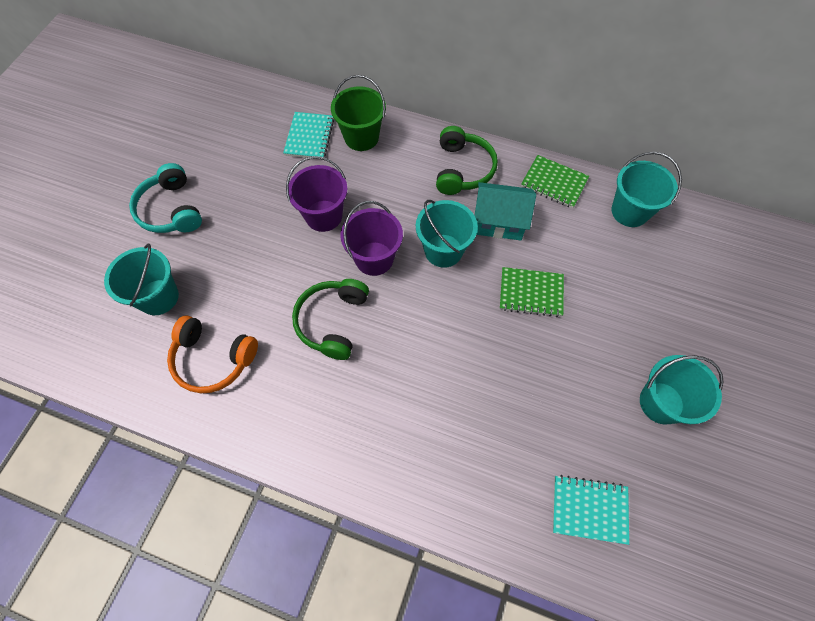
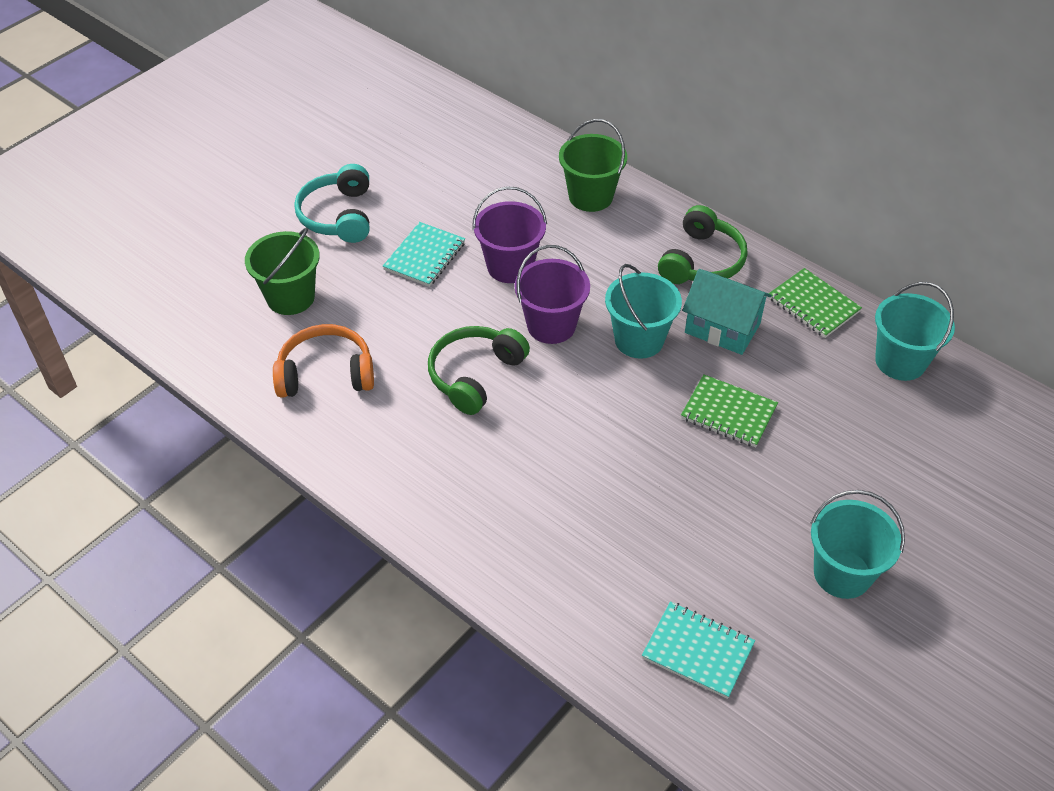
camera: 20 degrees right, 15 degrees down
turquoise bucket [104,243,179,315] -> green bucket [245,228,320,315]
orange headphones [167,315,258,393] -> orange headphones turned 135 degrees clockwise [273,324,374,398]
turquoise notebook [283,112,334,158] -> turquoise notebook moved to [383,222,465,287]

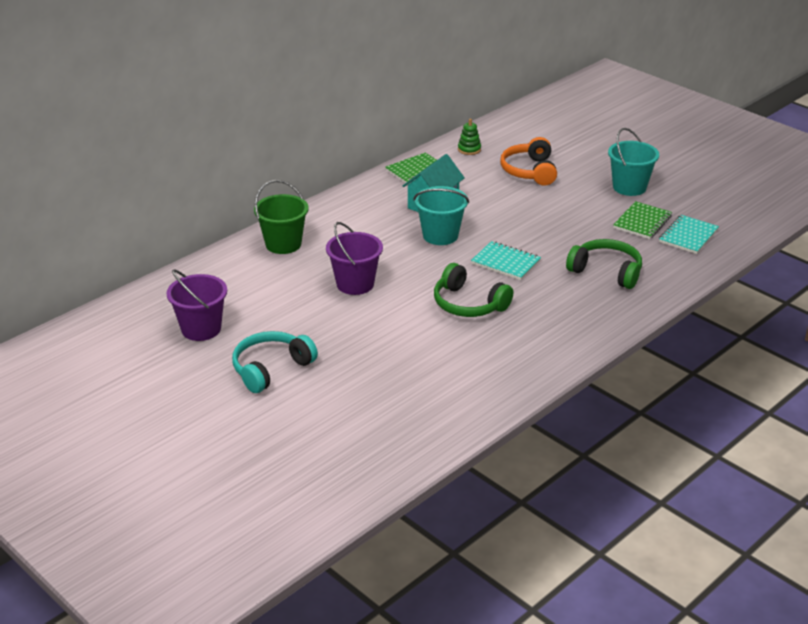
camera: 85 degrees left, 15 degrees down
green bucket [245,228,320,315] -> none
orange headphones [273,324,374,398] -> orange headphones moved to [500,137,557,186]
turquoise headphones [294,164,369,243] -> turquoise headphones turned 135 degrees clockwise [232,331,318,393]
turquoise notebook [383,222,465,287] -> turquoise notebook moved to [471,241,541,280]
purple bucket [515,245,590,344] -> purple bucket moved to [167,269,227,341]
green headphones [658,205,748,284] -> green headphones moved to [566,239,642,289]
green notebook [681,374,778,447] -> green notebook moved to [613,201,672,239]
turquoise bucket [875,282,955,381] -> green stacking toy [458,119,481,155]

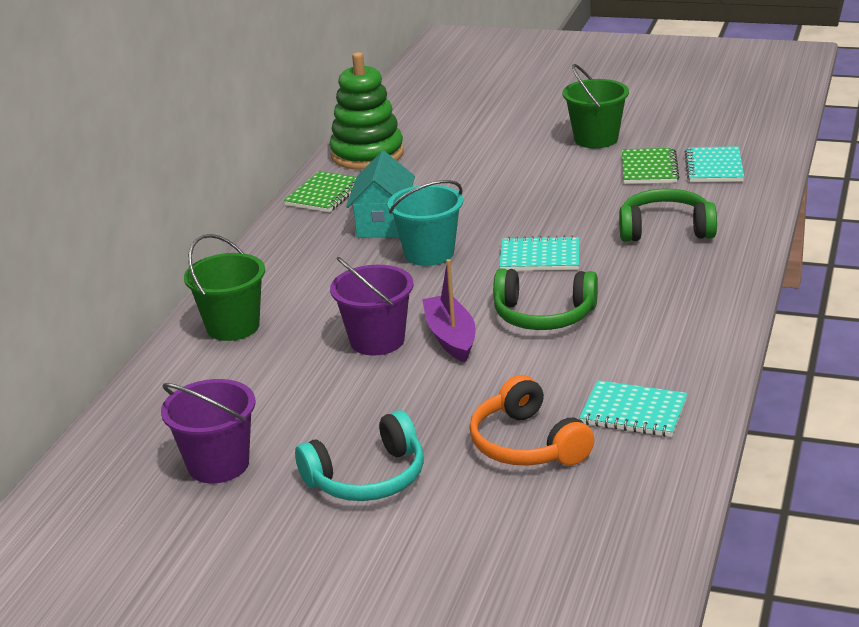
camera: 25 degrees left, 5 degrees down
turquoise headphones [232,331,318,393] -> turquoise headphones turned 135 degrees counterclockwise [295,410,424,501]
green stacking toy [458,119,481,155] -> green stacking toy [329,52,404,169], size x2.30
orange headphones [500,137,557,186] -> orange headphones moved to [469,375,595,466]
turquoise bucket [608,128,659,196] -> green bucket [563,64,629,148]
none -> purple boat [422,259,476,363]
none -> turquoise notebook [579,380,688,437]

